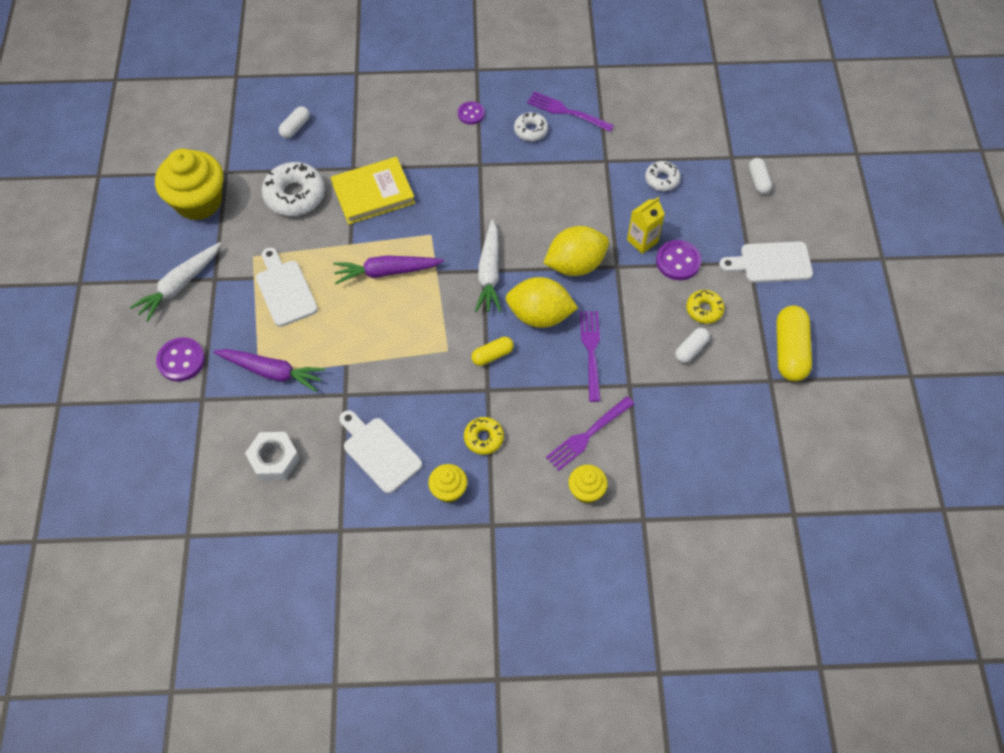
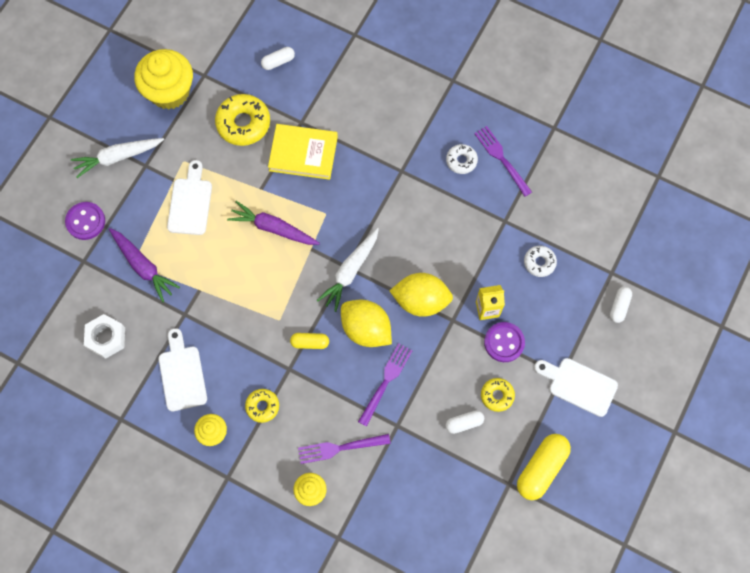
camera: 30 degrees right, 10 degrees up
white donut [262,162,325,216] -> yellow donut [215,94,270,146]
purple button [458,101,485,125] -> none

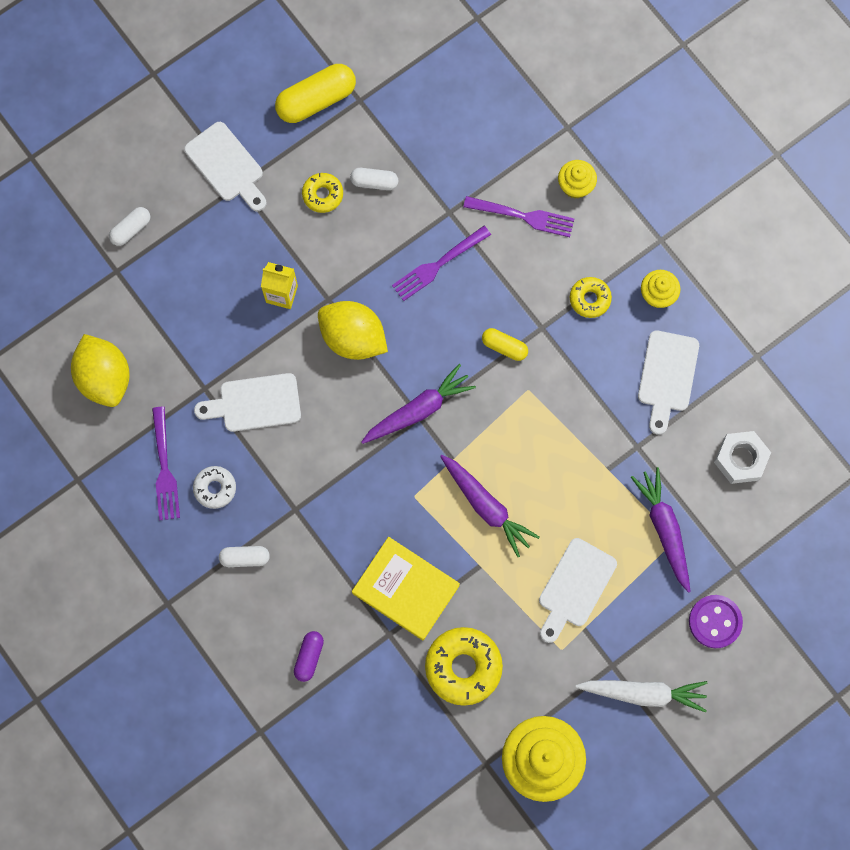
camera: 155 degrees left, 5 degrees up
white capsule [261,47,295,70] -> white capsule moved to [219,546,270,567]
white carrot [317,228,379,312] -> purple carrot [361,364,476,444]
yellow lemon [341,300,392,347] -> yellow lemon moved to [71,334,130,407]
purple button [484,322,525,362] -> none
white donut [524,246,557,277] -> none
none -> white cutting board [194,373,301,432]
none -> purple capsule [294,631,324,682]

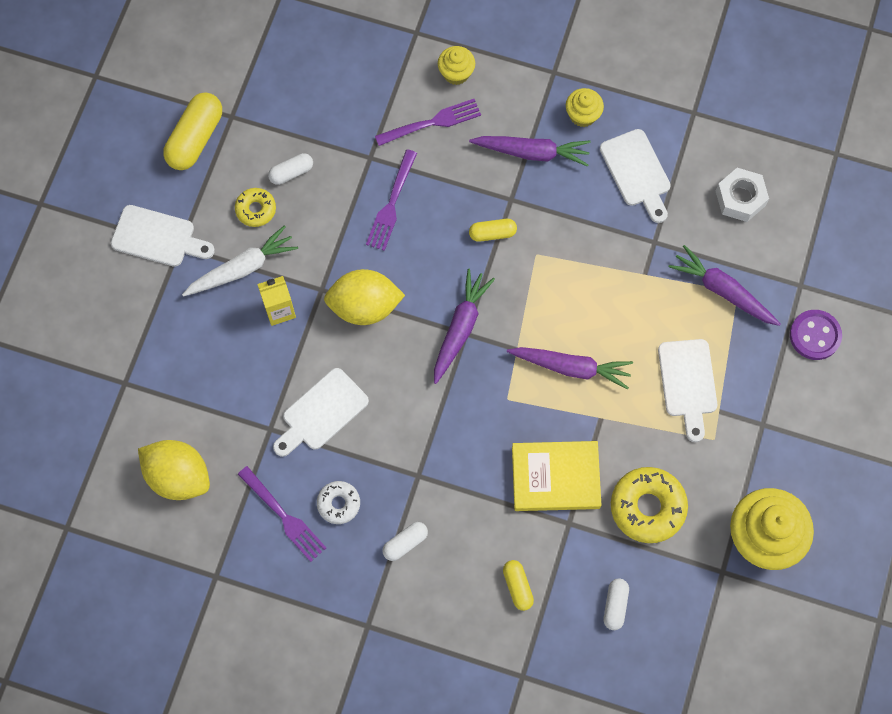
camera: 35 degrees left, 5 degrees down
white capsule [109,207,150,246] -> white capsule moved to [604,578,629,630]
purple capsule [294,631,324,682] -> yellow capsule [503,560,534,611]
yellow donut [570,277,612,318] -> purple carrot [469,136,591,167]
white carrot [576,680,707,713] -> white carrot moved to [182,225,298,297]

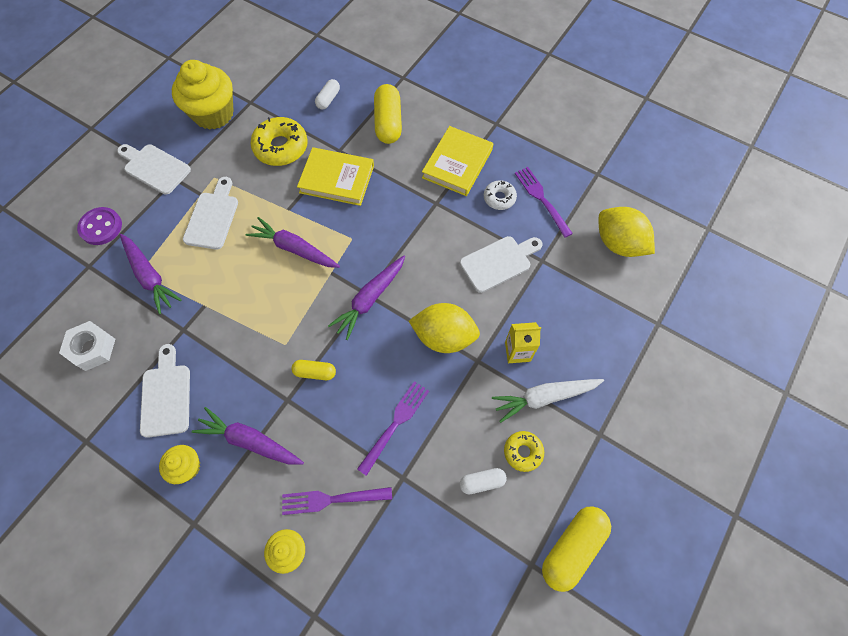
camera: 165 degrees left, 5 degrees down
white cutting board [111,205,215,267] -> white cutting board moved to [117,144,191,195]
white capsule [382,522,428,561] -> yellow book [422,126,493,196]
yellow capsule [503,560,534,611] -> yellow capsule [374,84,402,144], size x1.81

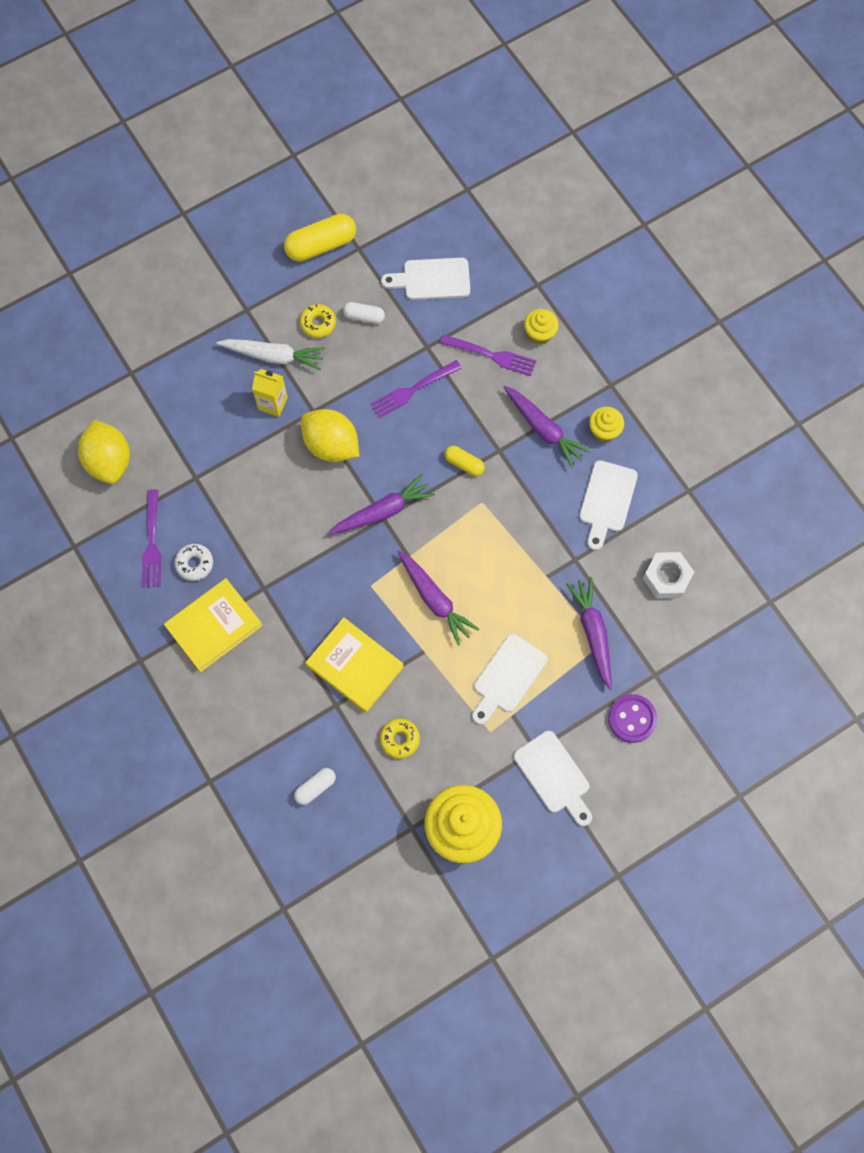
camera: 155 degrees left, 5 degrees up
yellow donut [250,117,308,166] -> yellow donut [380,719,420,759], size x0.57
yellow capsule [374,84,402,144] -> none
white cutting board [460,236,542,293] -> white cutting board moved to [381,258,470,300]

